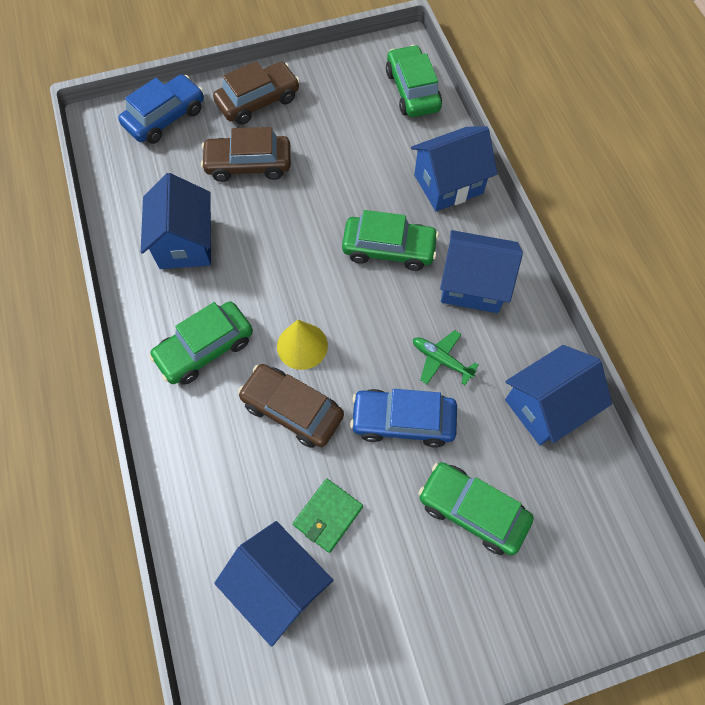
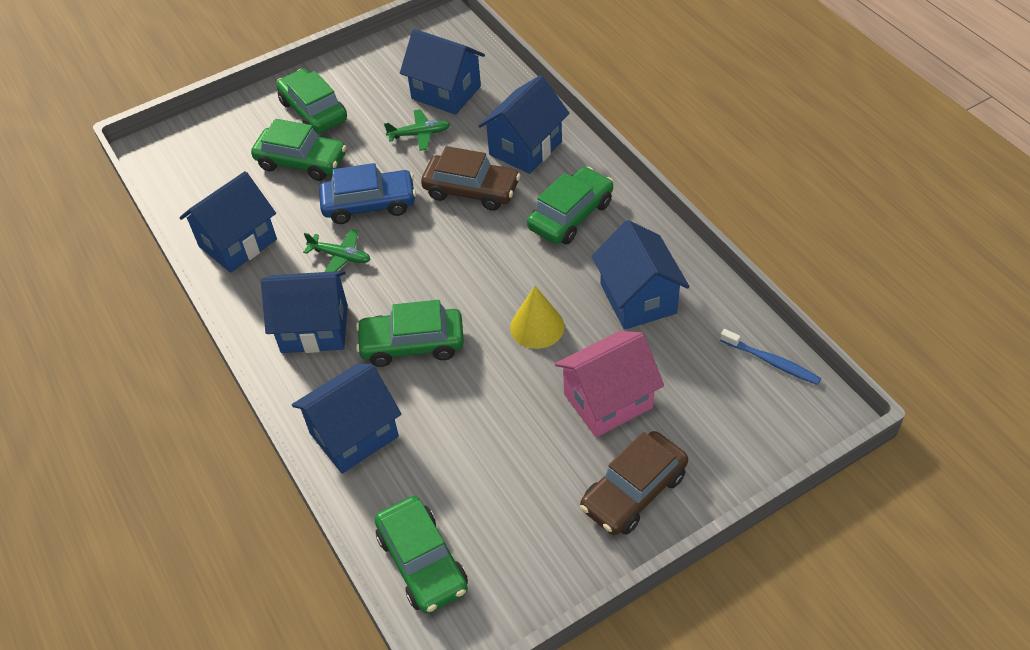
camera: 170 degrees right, 15 degrees down
blue car [118,74,204,144] -> none
brown car [201,127,291,182] -> pink house [555,331,664,437]
yellow cone [277,320,328,370] -> yellow cone moved to [510,286,565,349]
green wallet [293,479,363,553] -> green plane [384,109,450,151]
none -> green car [276,69,347,134]
none -> blue house [478,75,570,174]
none -> blue toothbrush [720,329,821,385]

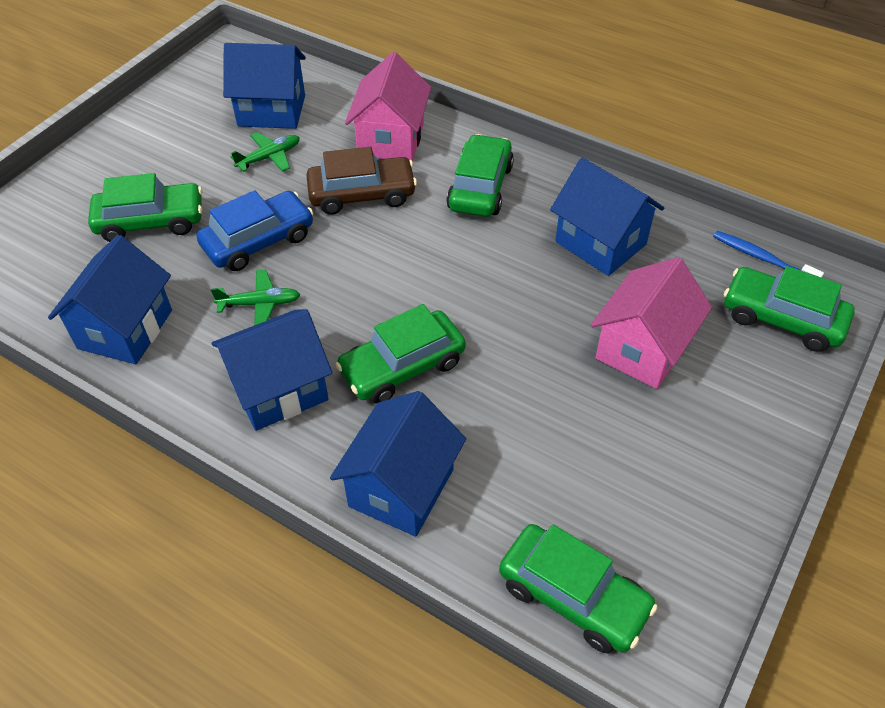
camera: 30 degrees left, 0 degrees up
green car [276,69,347,134] -> green car moved to [724,266,855,352]
blue house [478,75,570,174] -> pink house [345,52,431,161]
yellow cone [510,286,565,349] -> none
brown car [580,431,688,535] -> none
blue toothbrush [720,329,821,385] -> blue toothbrush turned 150 degrees counterclockwise [713,231,824,278]

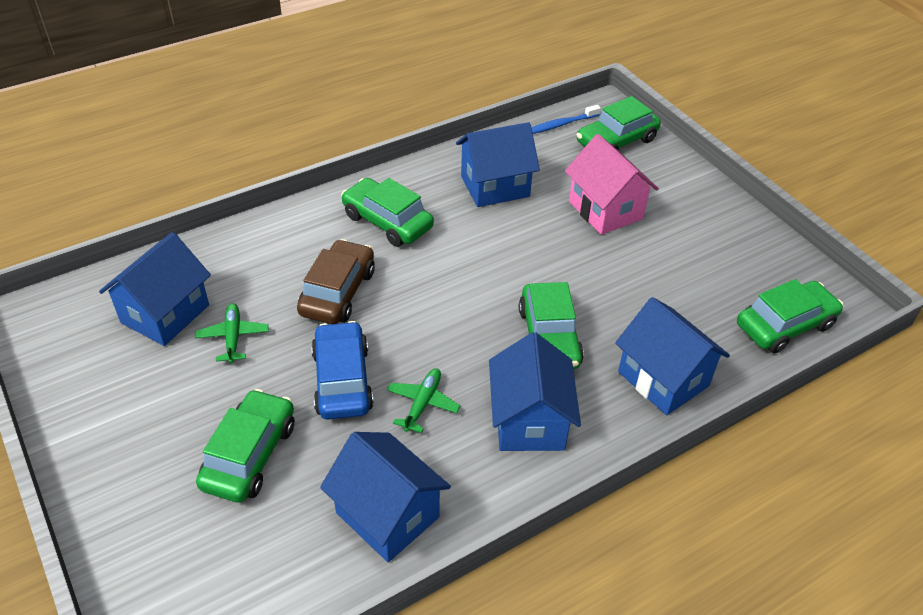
camera: 65 degrees left, 5 degrees down
pink house [345,52,431,161] -> none

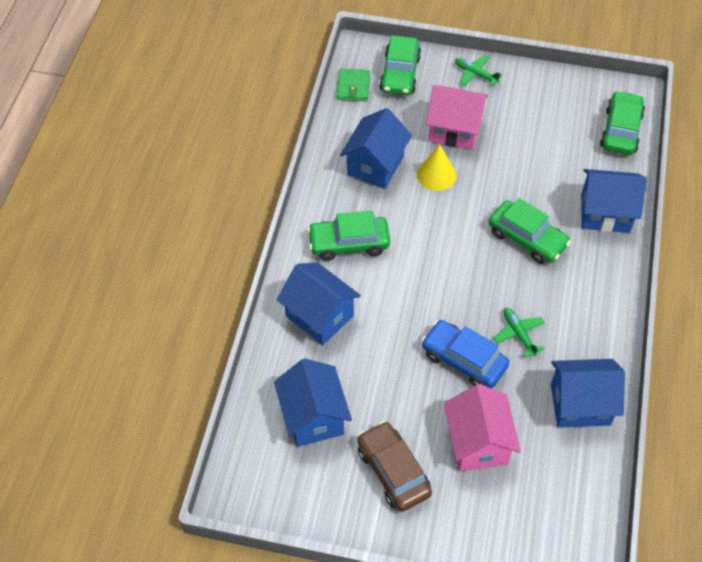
camera: 45 degrees left, 10 degrees up
green plane [195,303,269,364] -> green plane moved to [455,55,502,86]
green car [196,389,294,503] -> pink house [444,384,521,471]
brown car [297,239,375,324] -> brown car moved to [357,421,432,512]
blue house [489,332,581,451] -> blue house moved to [277,263,361,345]
blue toothbrush [531,105,601,134] -> green wallet [337,69,370,101]
none -> yellow cone [417,145,457,191]

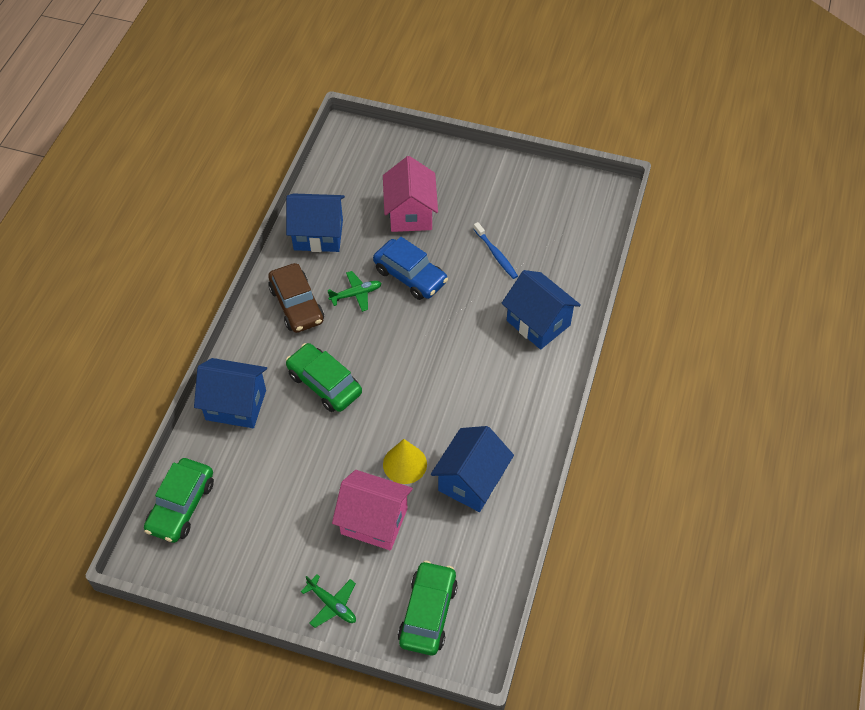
camera: 175 degrees left, 0 degrees up
blue house [274,358,352,447] -> none
green car [307,211,390,261] -> none
green wallet [337,69,370,101] -> none
brown car [357,421,432,512] -> brown car moved to [268,263,324,333]
green plane [493,308,545,358] -> green plane turned 90 degrees counterclockwise [328,271,382,312]
none -> blue toothbrush [473,222,518,279]

